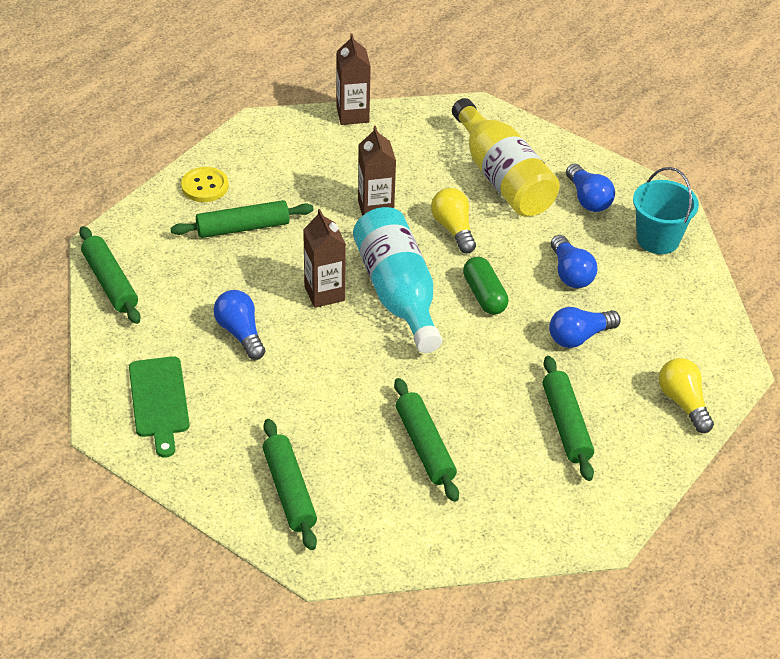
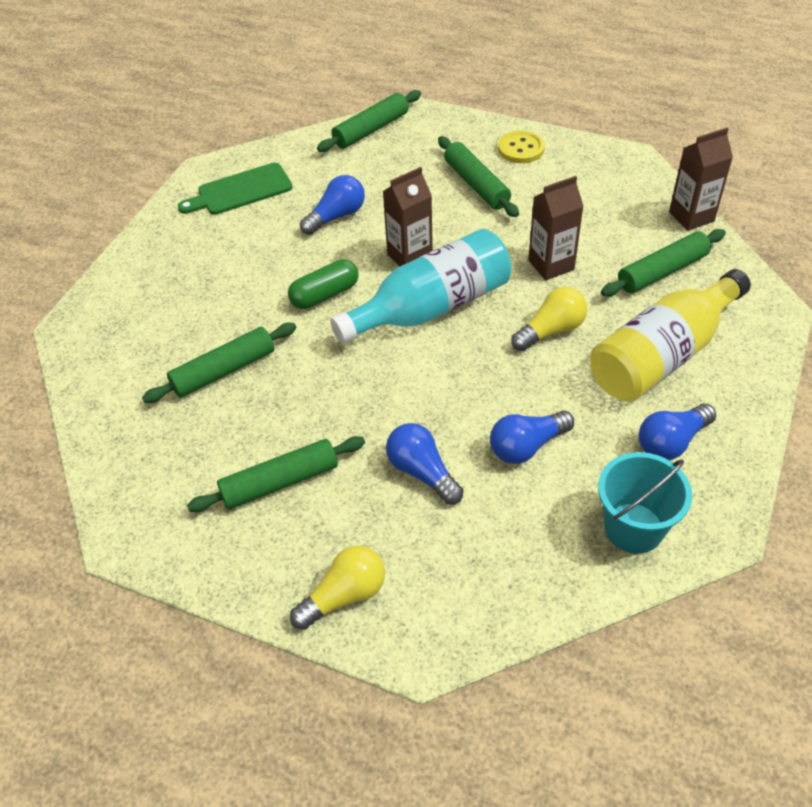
camera: 80 degrees right, 5 degrees up
green rolling pin [263,419,317,550] -> green rolling pin moved to [601,229,726,296]
green capsule [463,257,508,315] -> green capsule moved to [288,259,359,309]

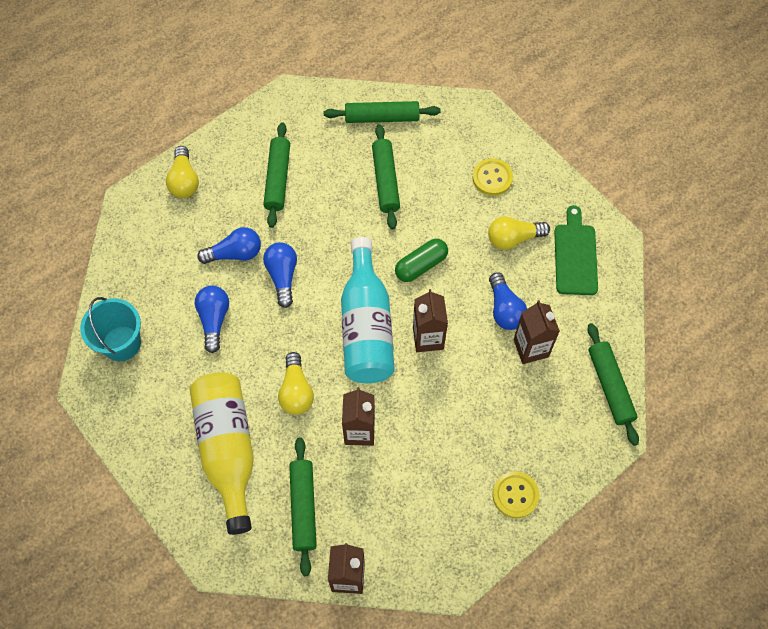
camera: 115 degrees right, 15 degrees up
green capsule [288,259,359,309] -> green capsule turned 60 degrees clockwise [395,239,448,282]
green rolling pin [438,136,519,217] -> green rolling pin moved to [324,101,441,123]
blue light bulb [639,403,716,460] -> blue light bulb moved to [263,242,297,308]
none -> yellow button [472,159,513,196]
none -> yellow light bulb [488,216,550,250]
none -> brown carton [514,300,560,364]

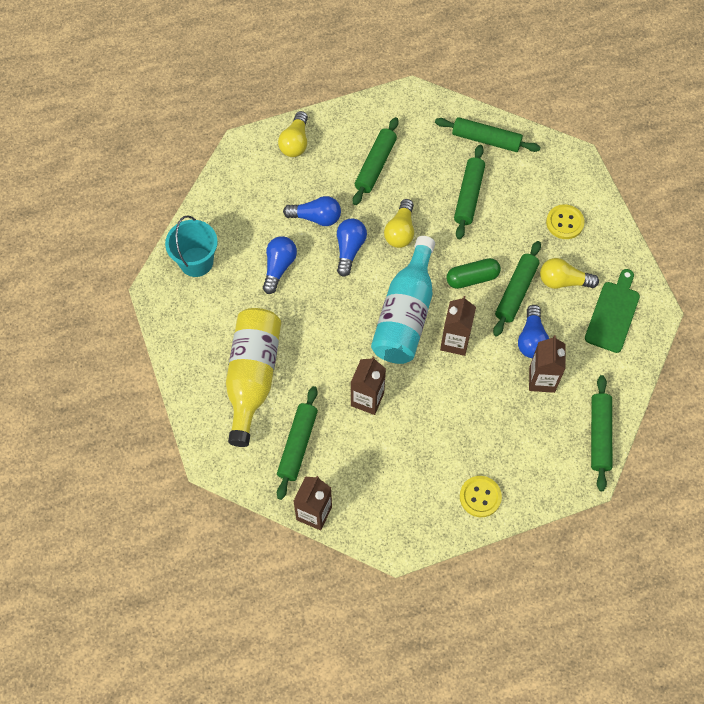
camera: 20 degrees right, 0 degrees up
yellow light bulb [278,352,314,415] -> yellow light bulb moved to [384,199,414,248]
none -> green rolling pin [493,241,541,337]

